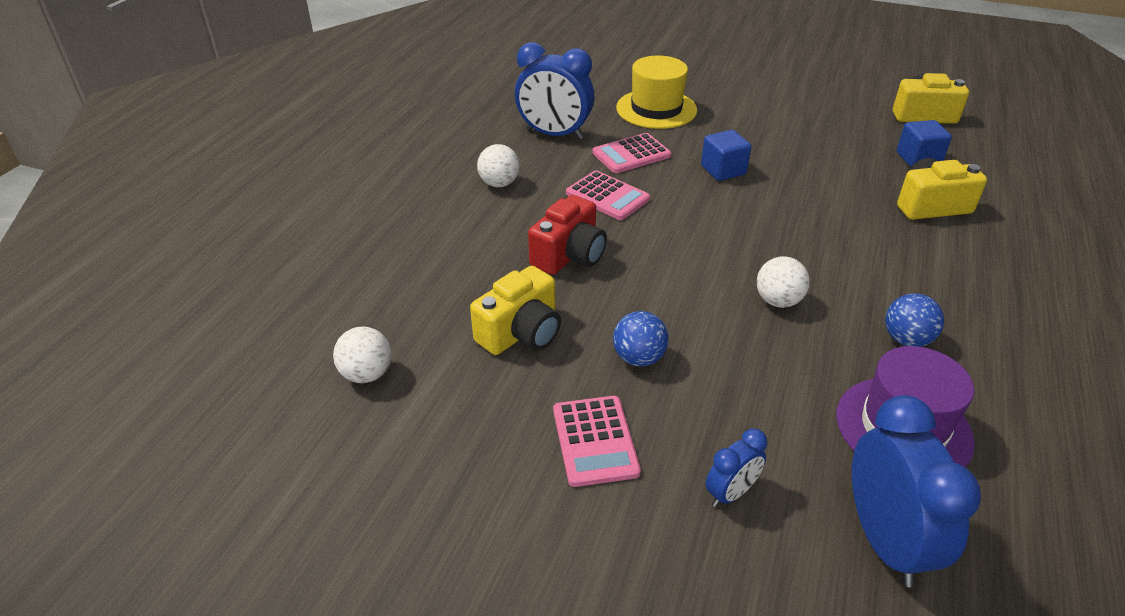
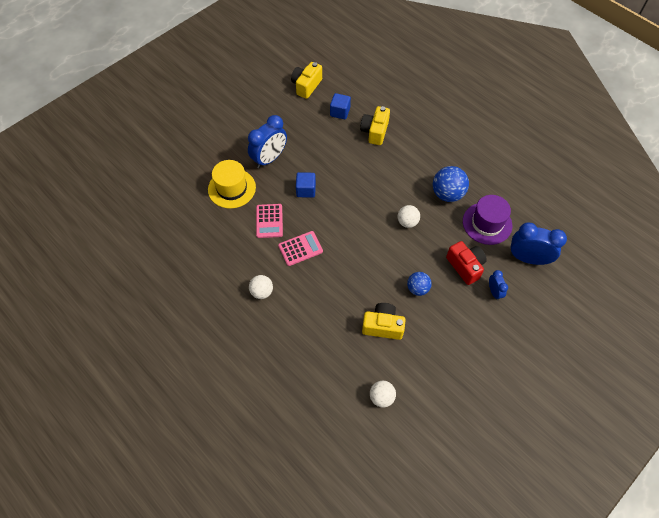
camera: 65 degrees left, 20 degrees up
yellow camera [470,266,561,355] -> yellow camera turned 60 degrees counterclockwise [362,303,406,340]
blue clock [515,42,595,139] -> blue clock moved to [248,115,287,168]
red camera [528,195,607,275] -> red camera moved to [446,241,487,285]
pink calculator [553,396,641,487] -> none
blue ball [885,293,944,347] -> blue ball [432,166,469,202], size x1.61

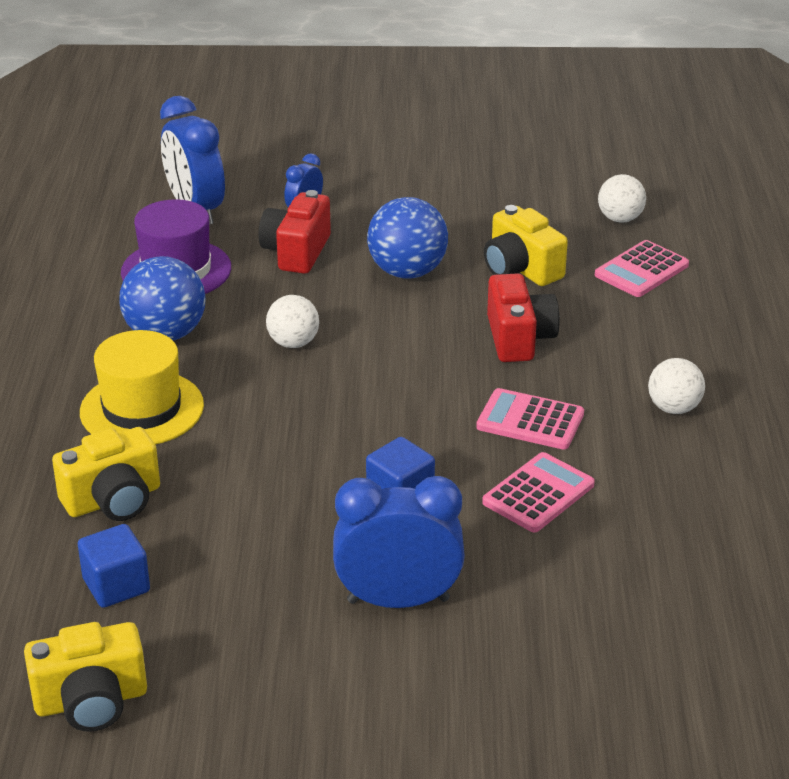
camera: 135 degrees left, 25 degrees down
yellow hat [208,160,256,209] -> yellow hat moved to [80,330,204,444]
blue ball [407,272,432,296] -> blue ball [367,197,448,279], size x1.61
none -> red camera [487,273,559,362]
none -> pink calculator [595,240,689,297]

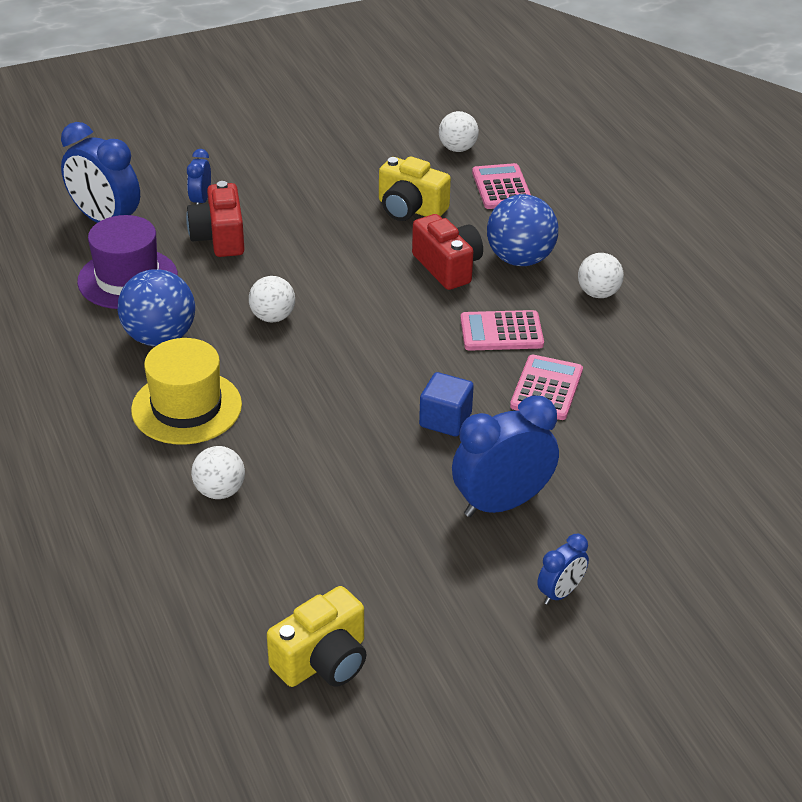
camera: 25 degrees left, 5 degrees up
yellow camera [52,427,160,521] -> white ball [191,446,245,499]
blue cube [78,524,150,608] -> none
blue ball [367,197,448,279] -> blue ball moved to [487,194,558,266]
pink calculator [595,240,689,297] -> pink calculator turned 150 degrees clockwise [472,163,531,209]
none -> blue clock [537,534,589,605]

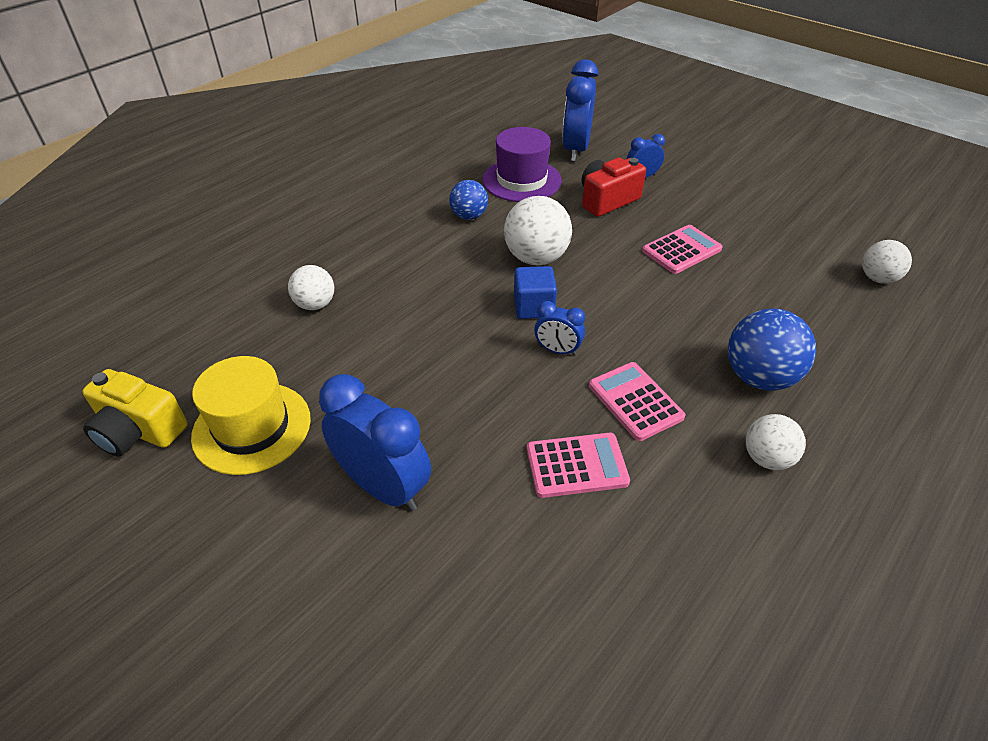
camera: 65 degrees right, 5 degrees up
blue ball [118,269,195,346] -> blue ball [449,180,488,220], size x0.62
yellow hat [131,338,242,445] -> yellow hat moved to [191,356,311,475]
white ball [249,276,295,323] -> white ball [504,196,572,265], size x1.61
yellow camera [379,156,451,221] -> none
red camera [412,214,483,290] -> none
blue cube [419,372,474,436] -> blue cube moved to [514,266,557,319]
pink calculator [472,163,531,209] -> pink calculator moved to [642,225,723,274]
blue clock [537,534,589,605] -> blue clock moved to [534,301,585,356]

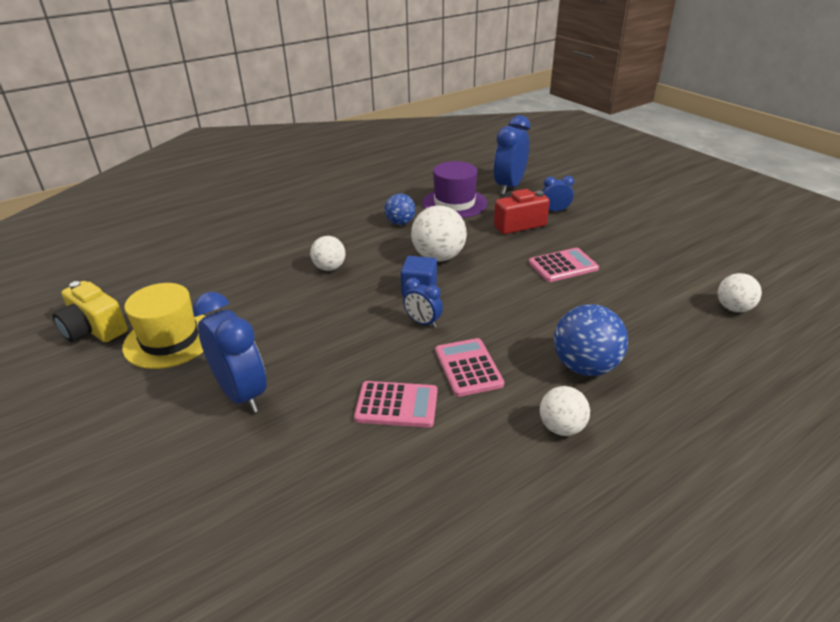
camera: 15 degrees right, 10 degrees down
white ball [288,265,334,310] -> white ball moved to [310,236,346,271]

